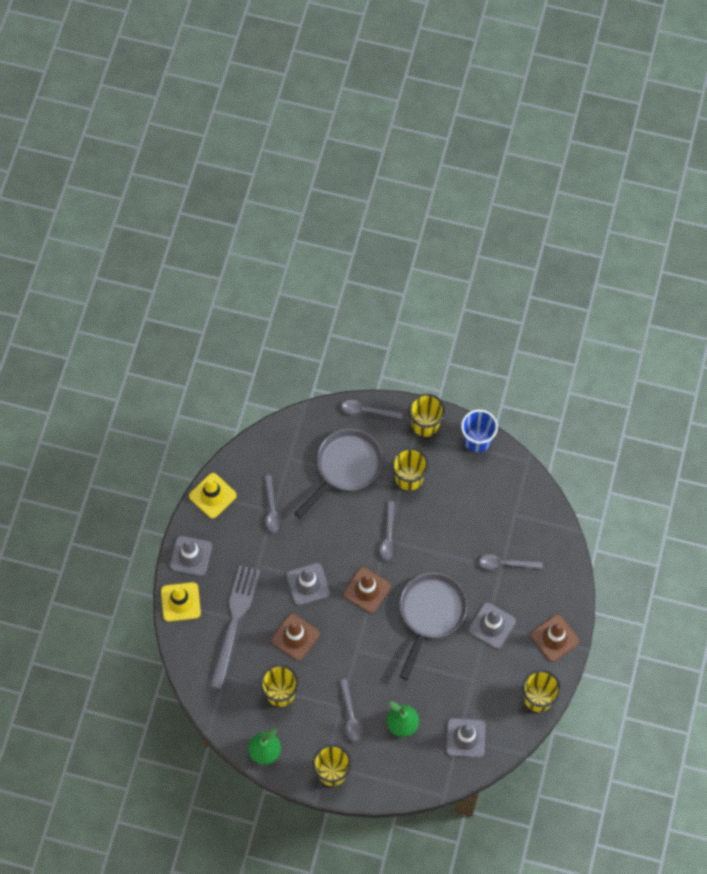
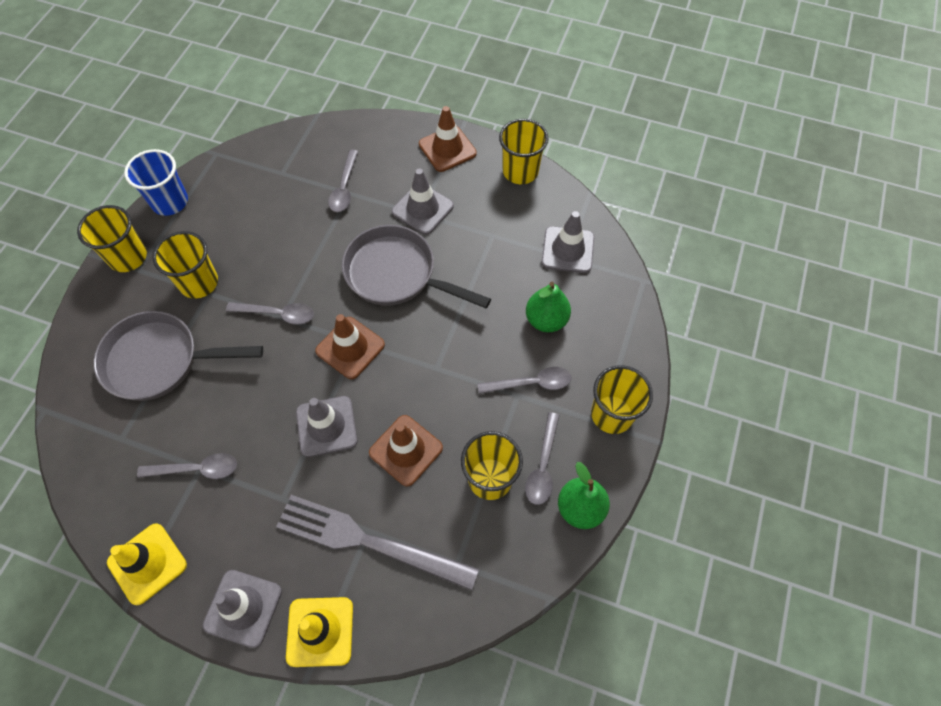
camera: 85 degrees left, 5 degrees down
grey pan [294,429,383,519] -> grey pan turned 45 degrees counterclockwise [94,311,263,401]
grey spoon [341,400,403,419] -> grey spoon moved to [525,412,559,505]

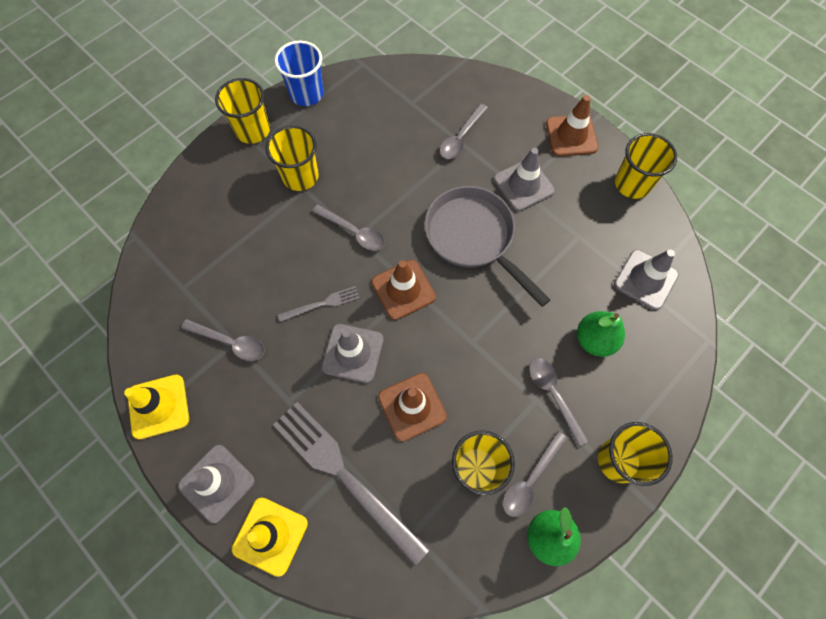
camera: 25 degrees right, 5 degrees up
grey pan [94,311,263,401] -> none
grey spoon [478,367,572,394] -> grey spoon turned 135 degrees counterclockwise [529,358,589,446]
none -> grey fork [278,286,360,322]

